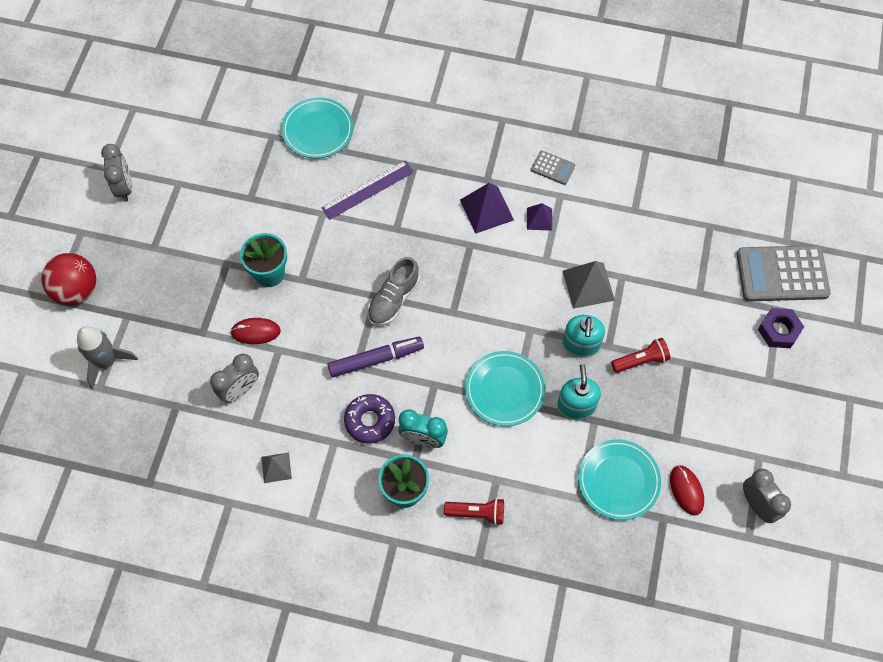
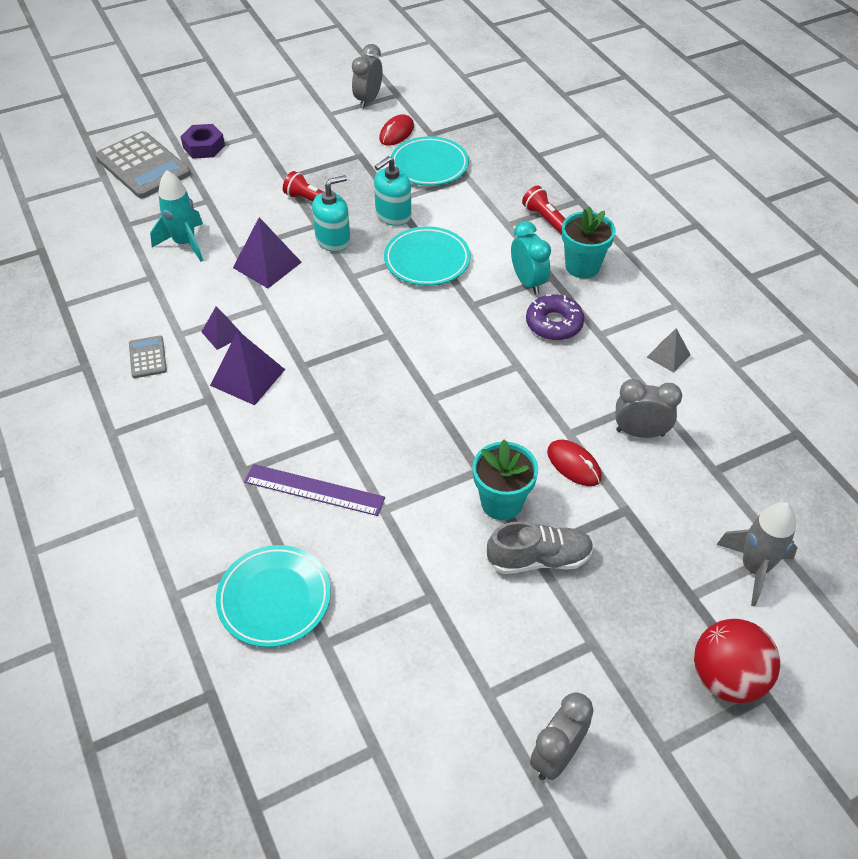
camera: 130 degrees left, 15 degrees down
purple marker [328,337,424,377] -> none
grey shoe [367,257,420,326] -> grey shoe moved to [487,521,594,574]
grey pyramid [563,261,615,309] -> purple pyramid [233,217,302,288]
none -> turquoise rocket [150,170,203,262]

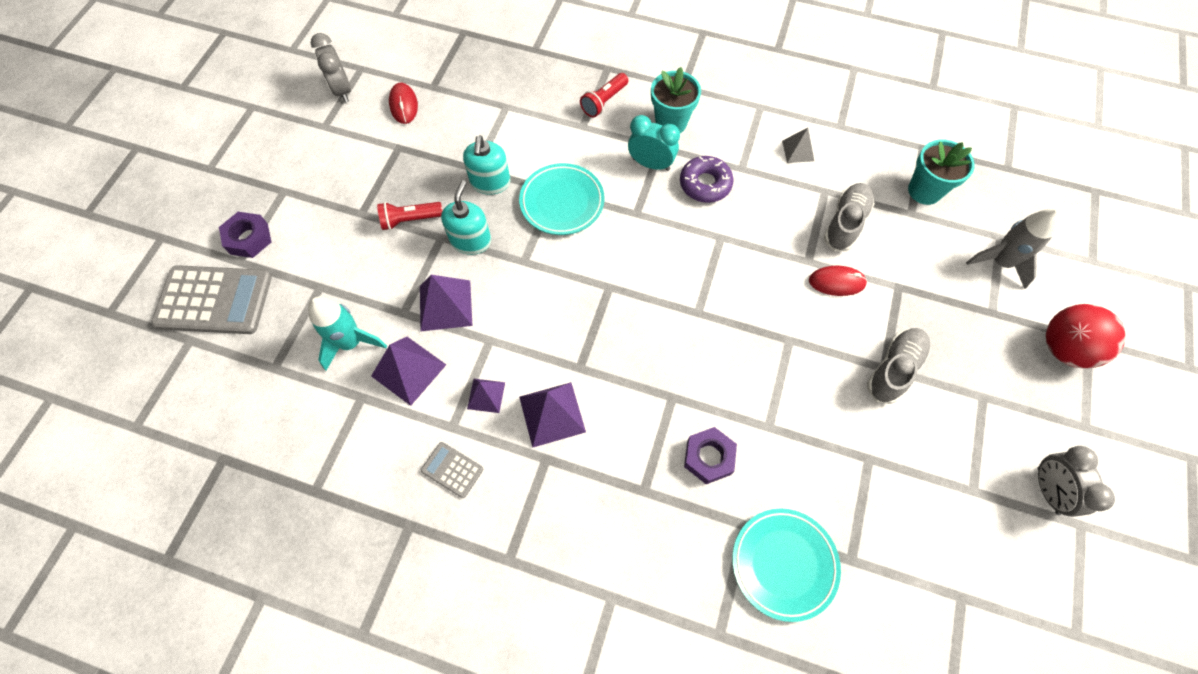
camera: 45 degrees left, 15 degrees up
purple ruler [244,464,385,516] -> purple nut [684,427,737,484]
turquoise plate [391,136,469,186] -> none
turquoise flower pot [473,439,538,520] -> turquoise flower pot moved to [908,140,975,205]
red flashlight [522,186,566,235] -> red flashlight turned 60 degrees counterclockwise [580,73,628,117]
grey clock [616,379,682,438] -> grey shoe [824,183,875,251]
none -> purple pyramid [371,337,446,406]

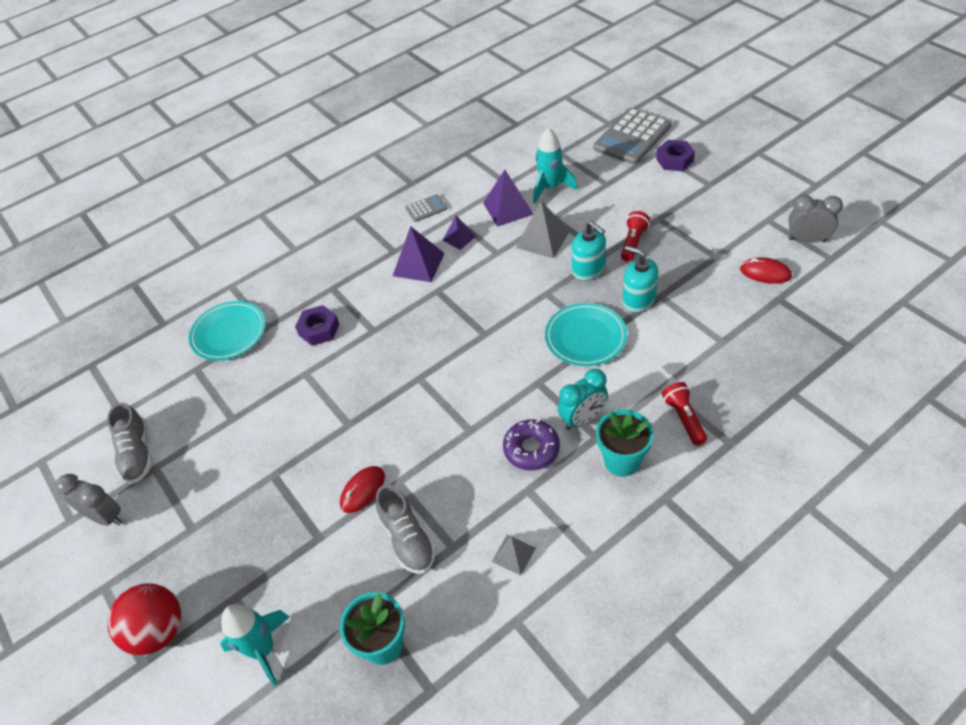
camera: 130 degrees right, 15 degrees down
purple pyramid [420,275,472,331] -> grey pyramid [516,201,570,258]
grey shoe [867,328,930,404] -> grey shoe moved to [107,402,152,484]
grey rocket [966,209,1060,289] -> turquoise rocket [220,604,290,686]

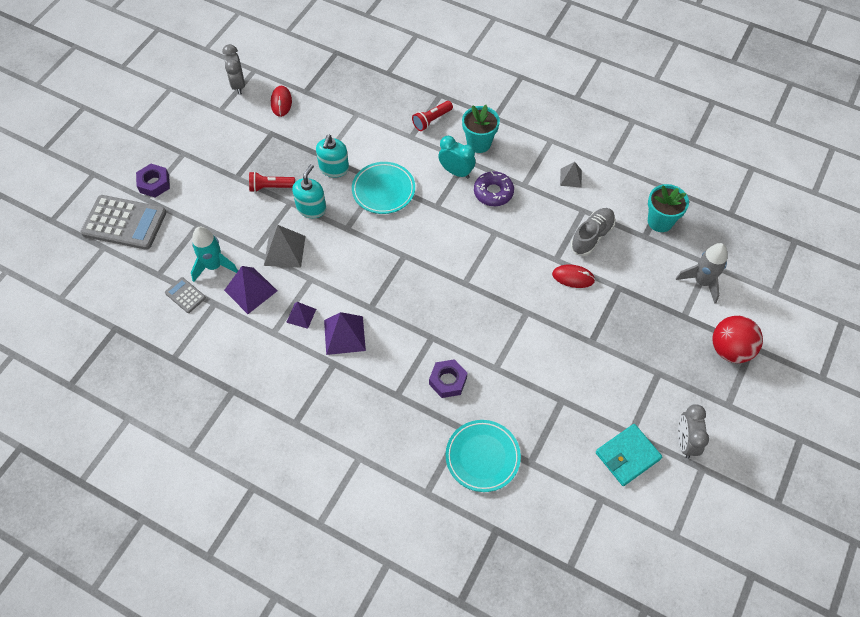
camera: 120 degrees left, 10 degrees up
grey shoe [107,402,152,484] -> turquoise wallet [596,424,662,486]
turquoise rocket [220,604,290,686] -> grey rocket [676,243,728,304]
grey calculator [405,194,447,222] -> grey calculator moved to [165,277,206,313]

